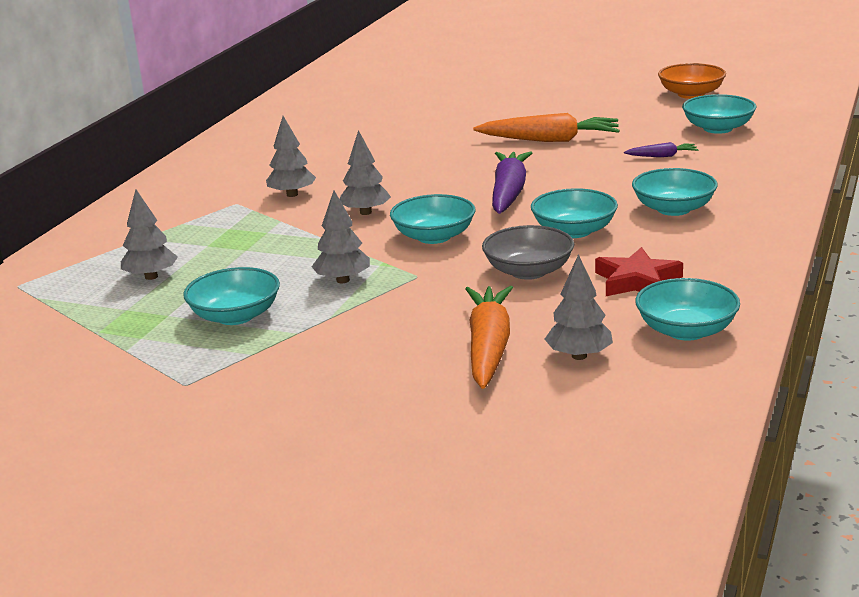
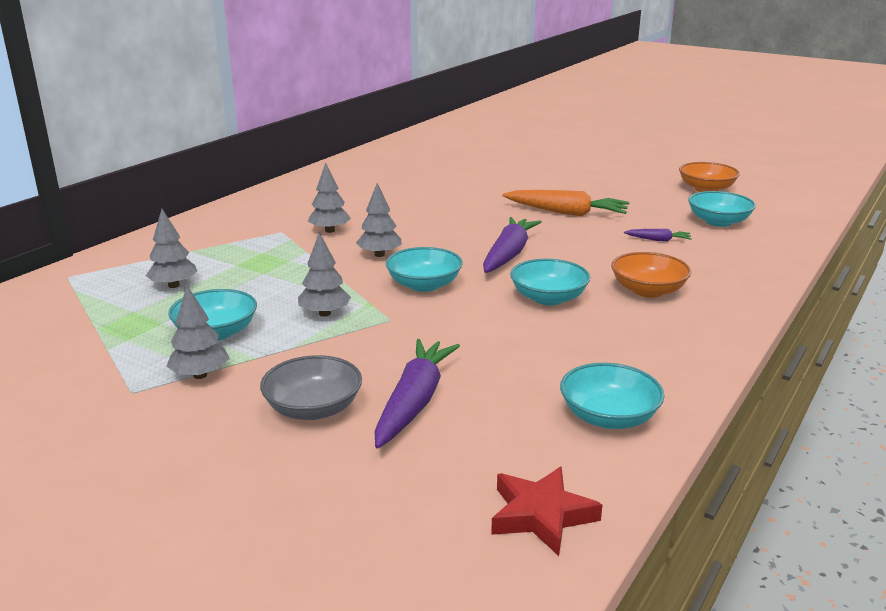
camera: 10 degrees right, 0 degrees up
orange carrot [465,286,513,389] -> purple carrot [375,339,460,448]
grey bowl [482,225,574,280] -> grey bowl moved to [260,355,362,420]
grey tree [545,254,613,360] -> grey tree moved to [166,286,229,379]
red star [595,247,683,296] -> red star moved to [491,466,602,556]
turquoise bowl [632,168,718,216] -> orange bowl [611,252,691,298]

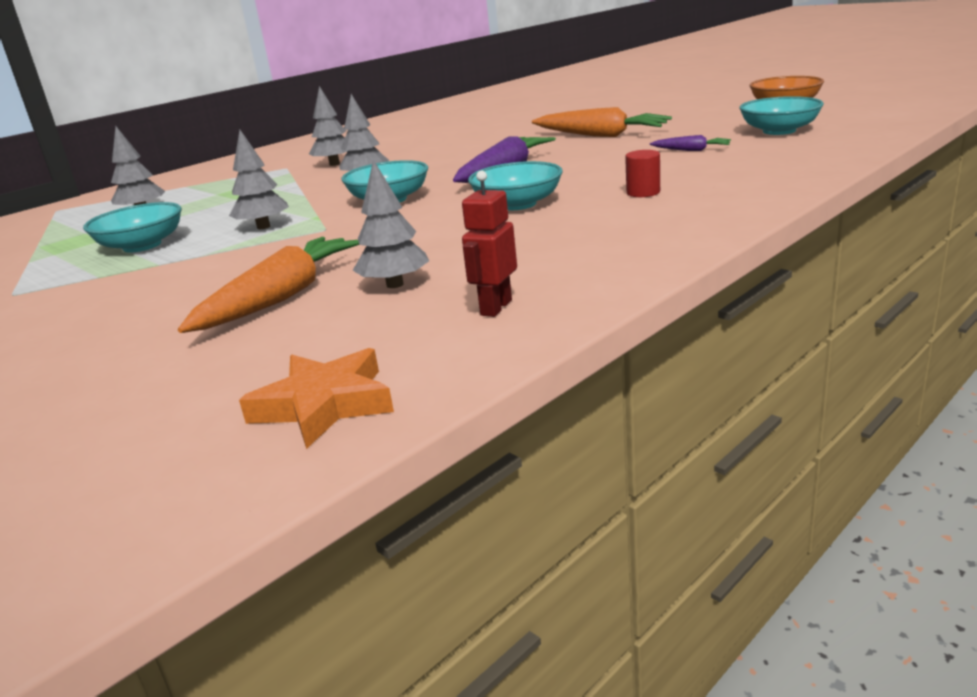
camera: 15 degrees right, 0 degrees up
grey tree [166,286,229,379] -> grey tree moved to [353,160,429,288]
grey bowl [260,355,362,420] -> none
purple carrot [375,339,460,448] -> orange carrot [178,237,359,333]
red star [491,466,602,556] -> orange star [239,348,394,449]
turquoise bowl [560,363,665,429] -> red robot [462,171,517,317]
orange bowl [611,252,691,298] -> red cylinder [625,150,660,197]

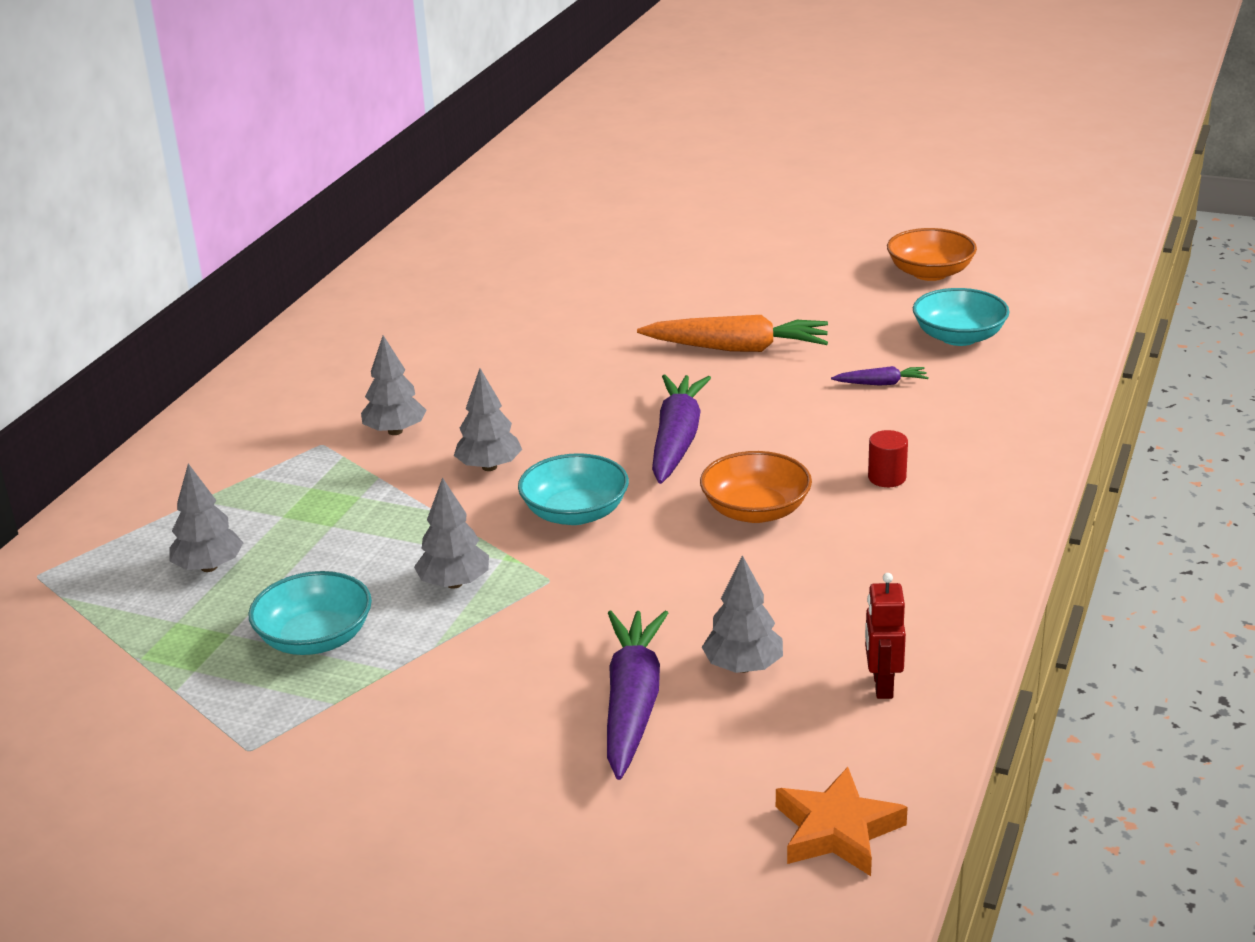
camera: 25 degrees left, 5 degrees up
orange carrot [178,237,359,333] -> purple carrot [607,611,668,780]
turquoise bowl [468,161,563,210] -> orange bowl [700,451,812,523]

